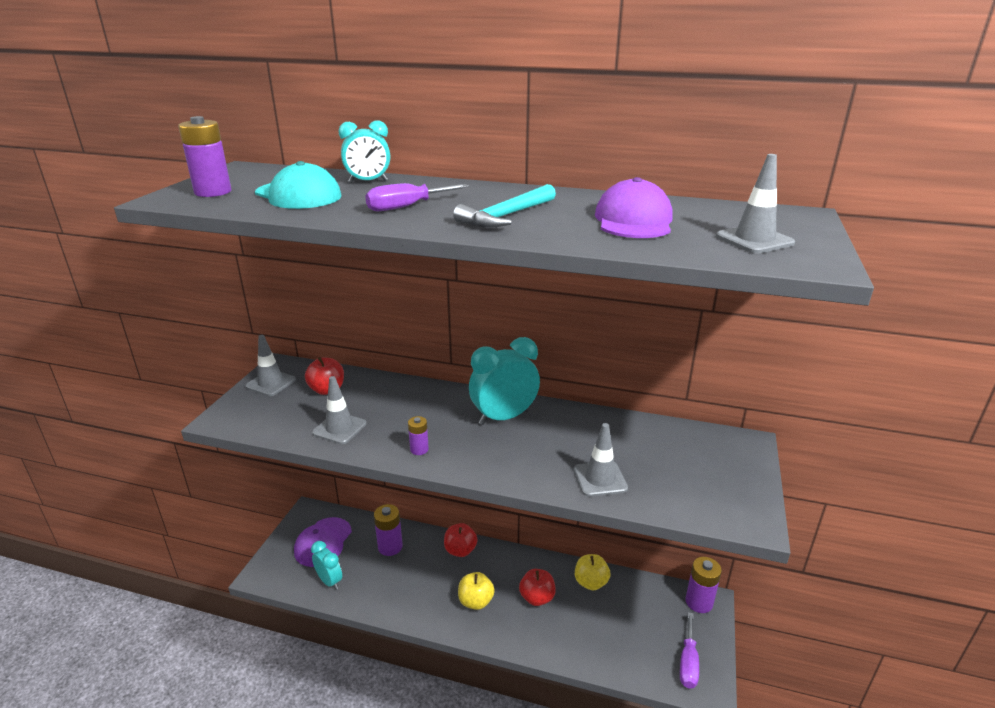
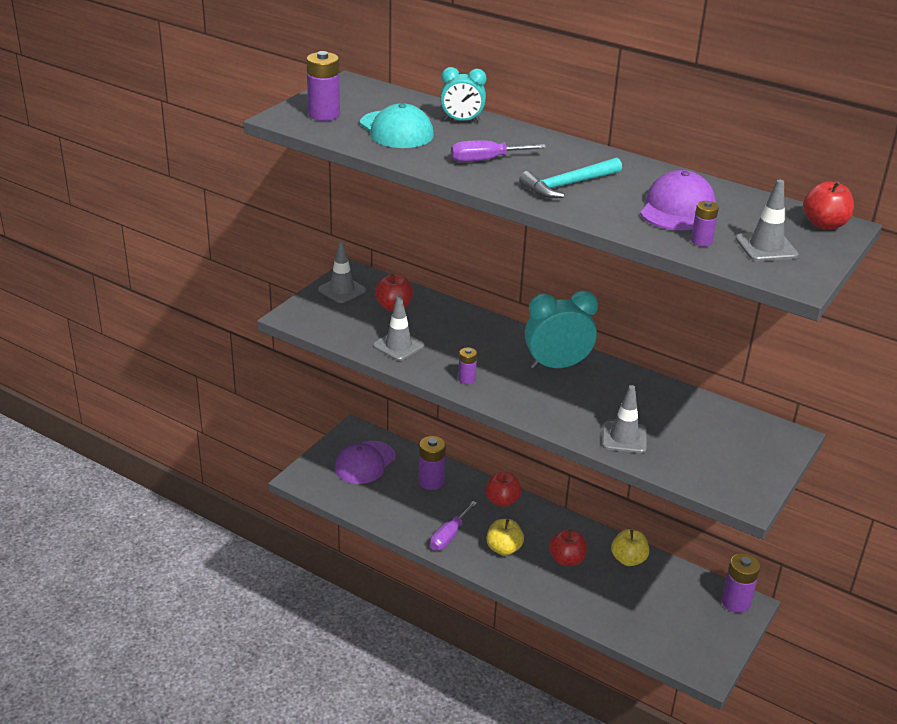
camera: 15 degrees right, 5 degrees up
turquoise clock [311,541,342,590] -> none
purple screwdriver [680,612,699,689] -> purple screwdriver moved to [430,501,477,550]
none -> purple battery [691,201,719,246]
none -> red apple [803,181,854,230]

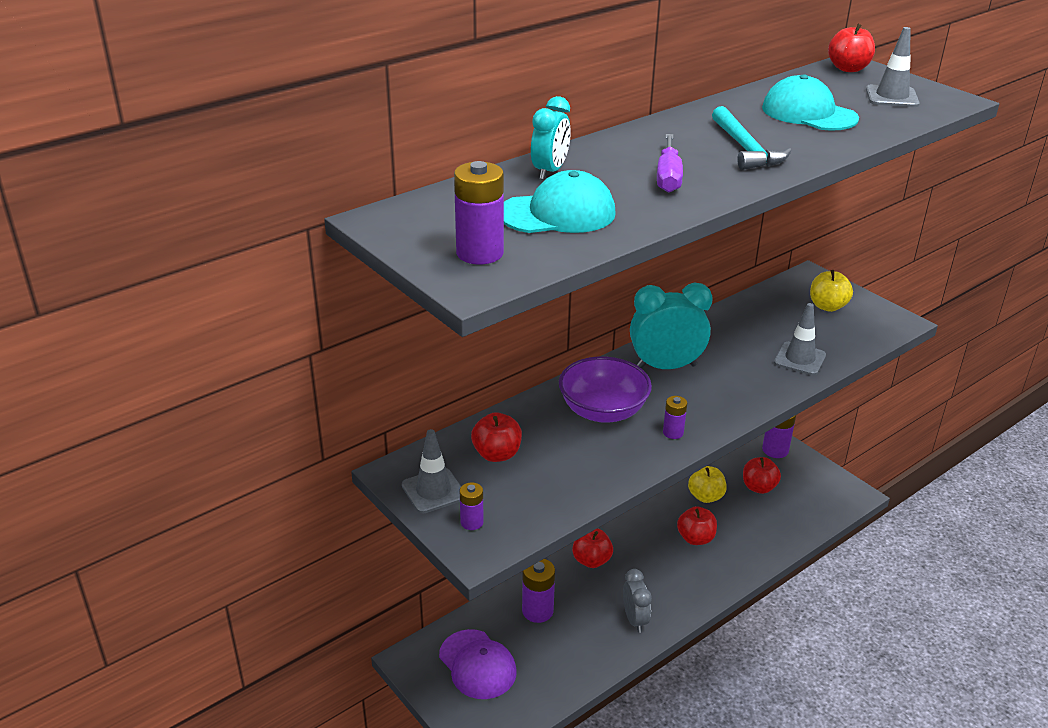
camera: 70 degrees left, 0 degrees up
grey traffic cone [373,296,424,361] -> none
purple screwdriver [430,501,477,550] -> grey clock [623,569,652,633]
yellow apple [486,519,524,556] -> yellow apple moved to [810,270,853,312]
turquoise clock [525,290,598,369] -> turquoise clock turned 75 degrees clockwise [630,283,713,369]
purple cap [640,170,716,230] -> turquoise cap [762,74,859,131]
purple battery [691,201,719,246] -> purple battery moved to [460,482,484,530]
none -> purple bowl [559,356,652,423]
none -> red apple [743,457,781,494]

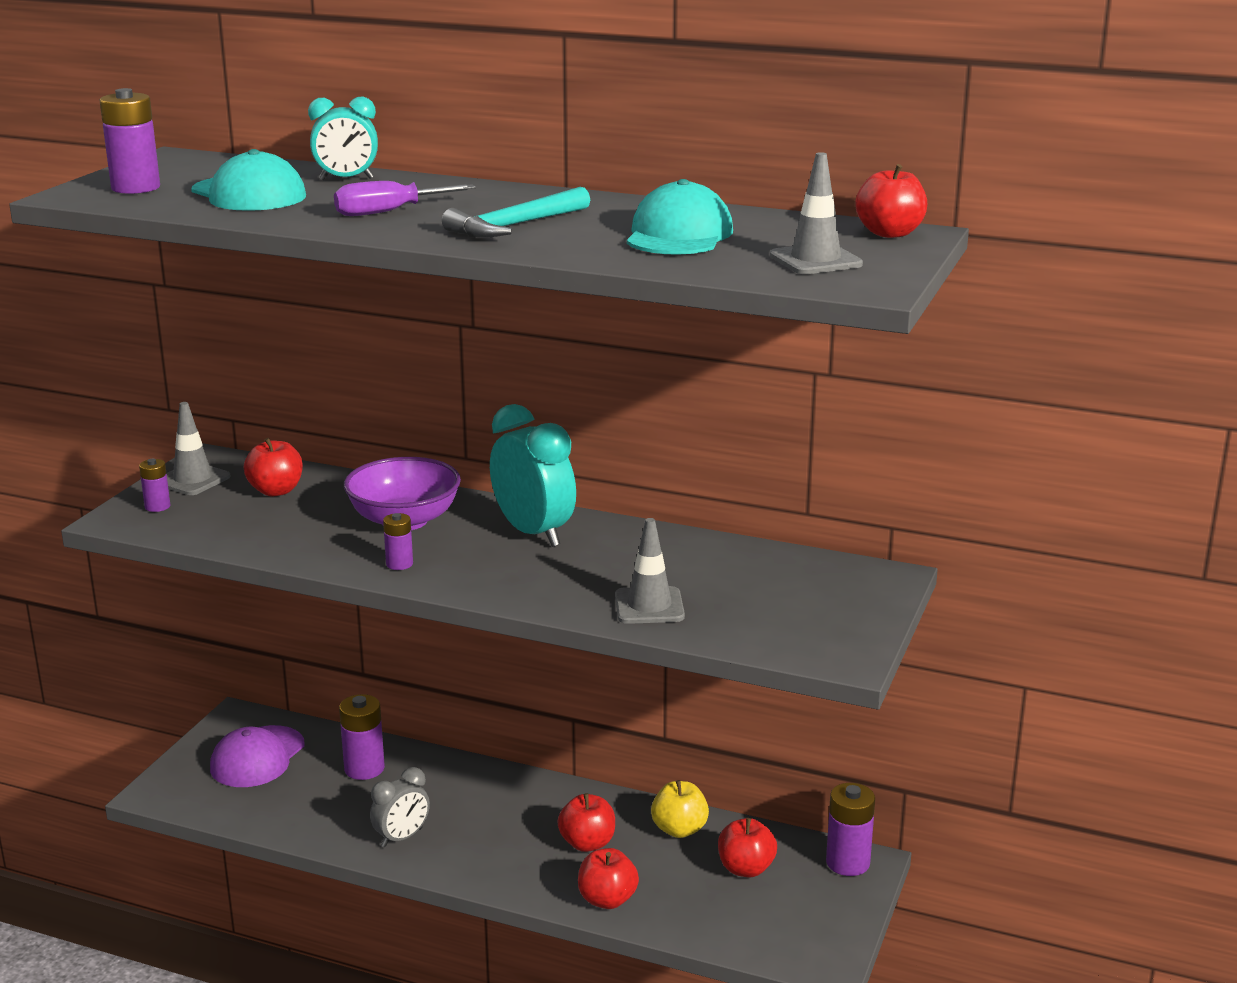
camera: 60 degrees right, 10 degrees down
red apple [572,529,613,568] -> red apple moved to [578,848,639,909]
yellow apple [810,270,853,312] -> none

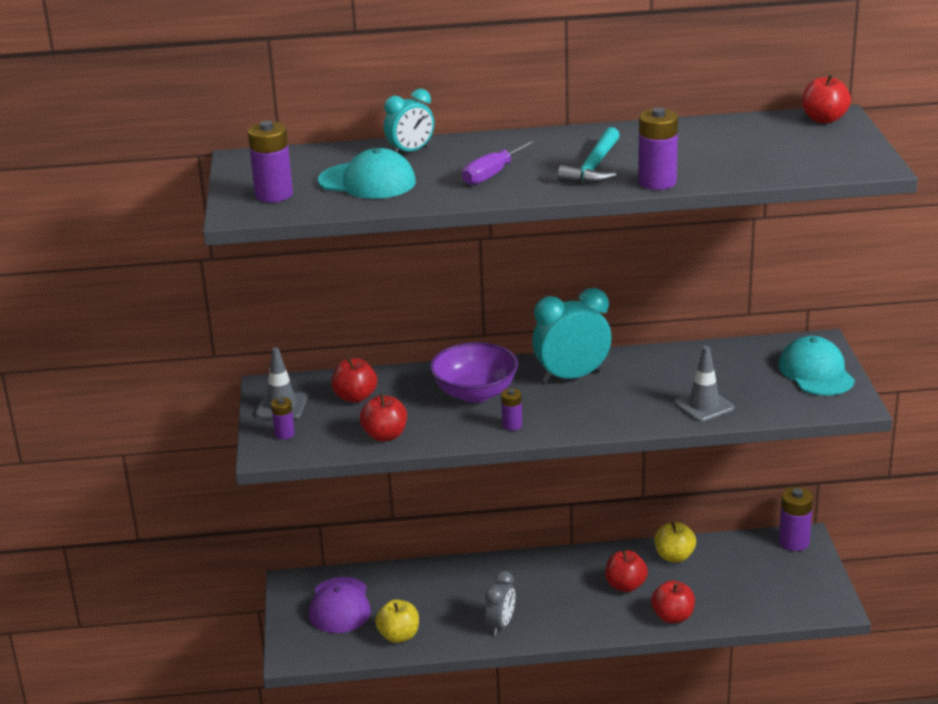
camera: 25 degrees left, 5 degrees up
purple battery [339,694,385,780] -> purple battery moved to [638,107,678,190]
turquoise clock [490,404,576,547] -> turquoise clock turned 45 degrees counterclockwise [532,288,611,383]
turquoise cap [627,179,733,255] -> turquoise cap moved to [779,336,855,396]
red apple [718,818,777,877] -> red apple moved to [360,394,407,442]
grey traffic cone [770,152,863,274] -> none
none -> yellow apple [375,599,419,643]

